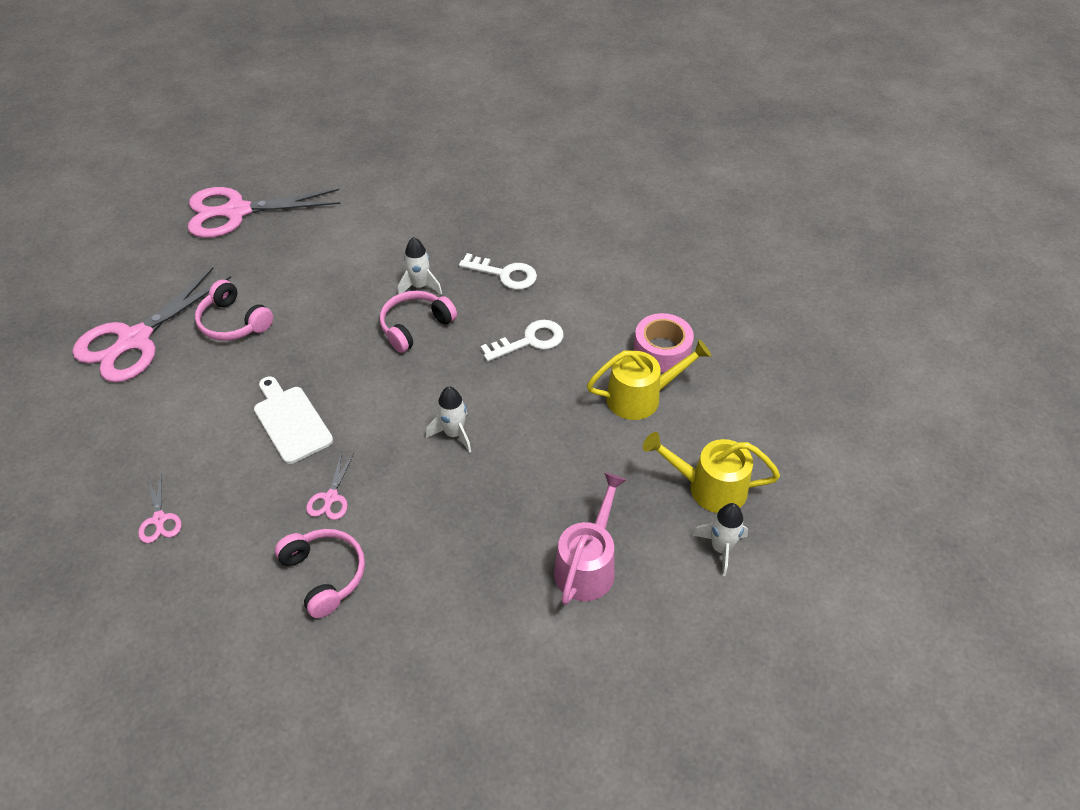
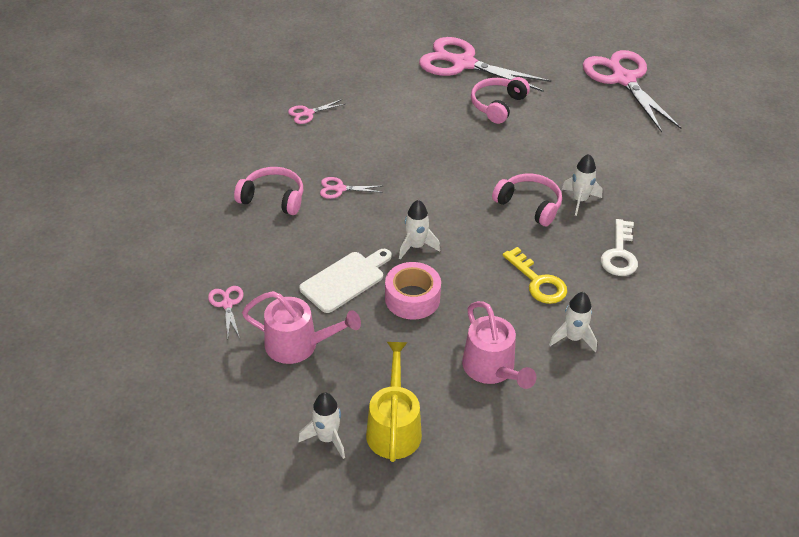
camera: 80 degrees right, 5 degrees down
white cutting board [254,376,333,464] -> white cutting board moved to [299,249,392,313]
pink headphones [275,529,365,618] -> pink headphones turned 120 degrees counterclockwise [234,167,303,215]
white key [480,320,563,361] -> yellow key [503,247,567,304]
yellow watering can [587,340,711,420] -> pink watering can [462,301,537,389]
pink tape [634,313,694,373] -> pink tape moved to [385,262,441,320]
none -> pink scissors [208,286,243,338]
none -> white rocket [549,292,597,352]

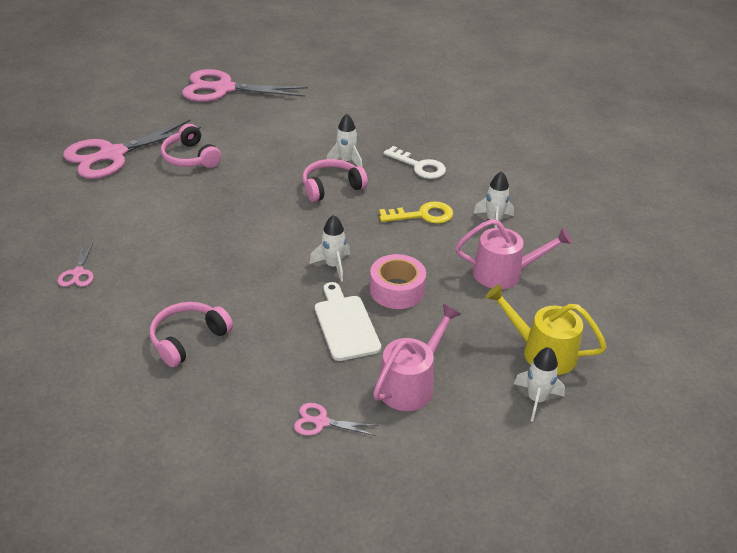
camera: 65 degrees left, 5 degrees down
pink scissors [320,177,383,199] -> none

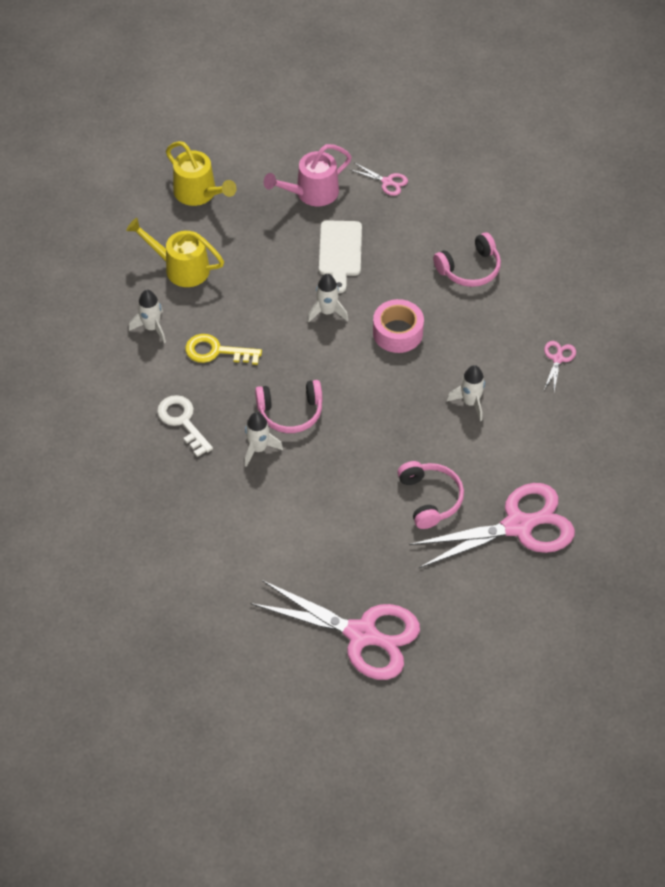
camera: 160 degrees left, 15 degrees up
pink tape [370,254,426,309] -> pink tape moved to [373,299,424,353]
pink watering can [455,219,572,289] -> yellow watering can [126,218,224,287]
white rocket [514,347,565,422] -> white rocket moved to [447,365,485,421]

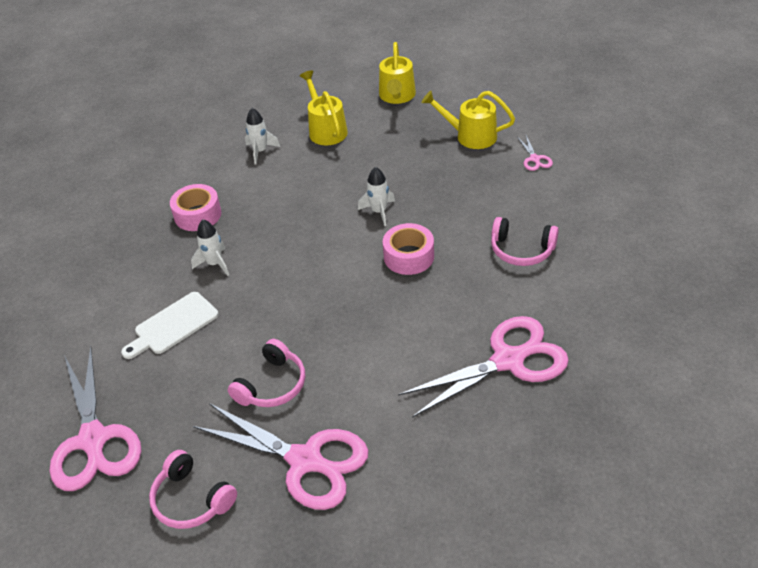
camera: 50 degrees right, 10 degrees down
white key [157,395,213,457] -> pink tape [170,184,221,231]
yellow key [185,334,262,365] -> none
pink headphones [255,380,323,433] -> pink headphones moved to [149,450,237,529]
pink watering can [264,144,352,206] -> yellow watering can [422,91,515,149]
white cutting board [319,220,362,293] -> white cutting board moved to [121,292,219,359]
white rocket [447,365,485,421] -> none
pink scissors [544,341,576,391] -> pink scissors [398,316,569,418], size x2.38

